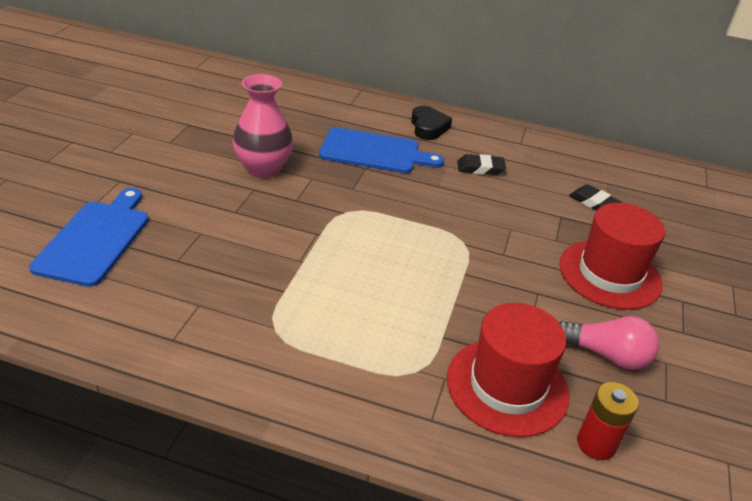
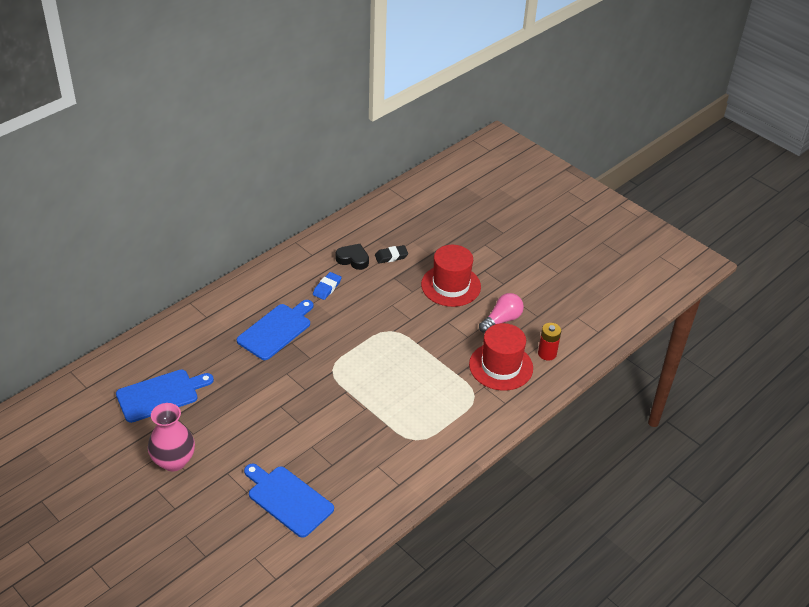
camera: 60 degrees left, 5 degrees up
pink vase [232,74,293,178] -> pink vase moved to [148,403,195,471]
black heart [411,106,452,140] -> black heart moved to [336,244,369,270]
black eraser [457,154,506,175] -> blue eraser [313,272,341,300]
none -> blue cutting board [116,369,214,423]

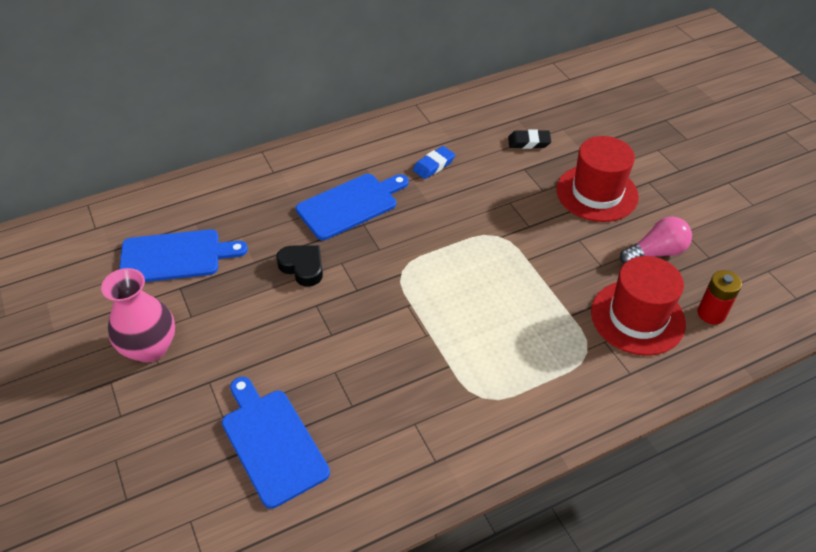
camera: 20 degrees right, 5 degrees up
black heart [336,244,369,270] -> black heart moved to [276,245,323,287]

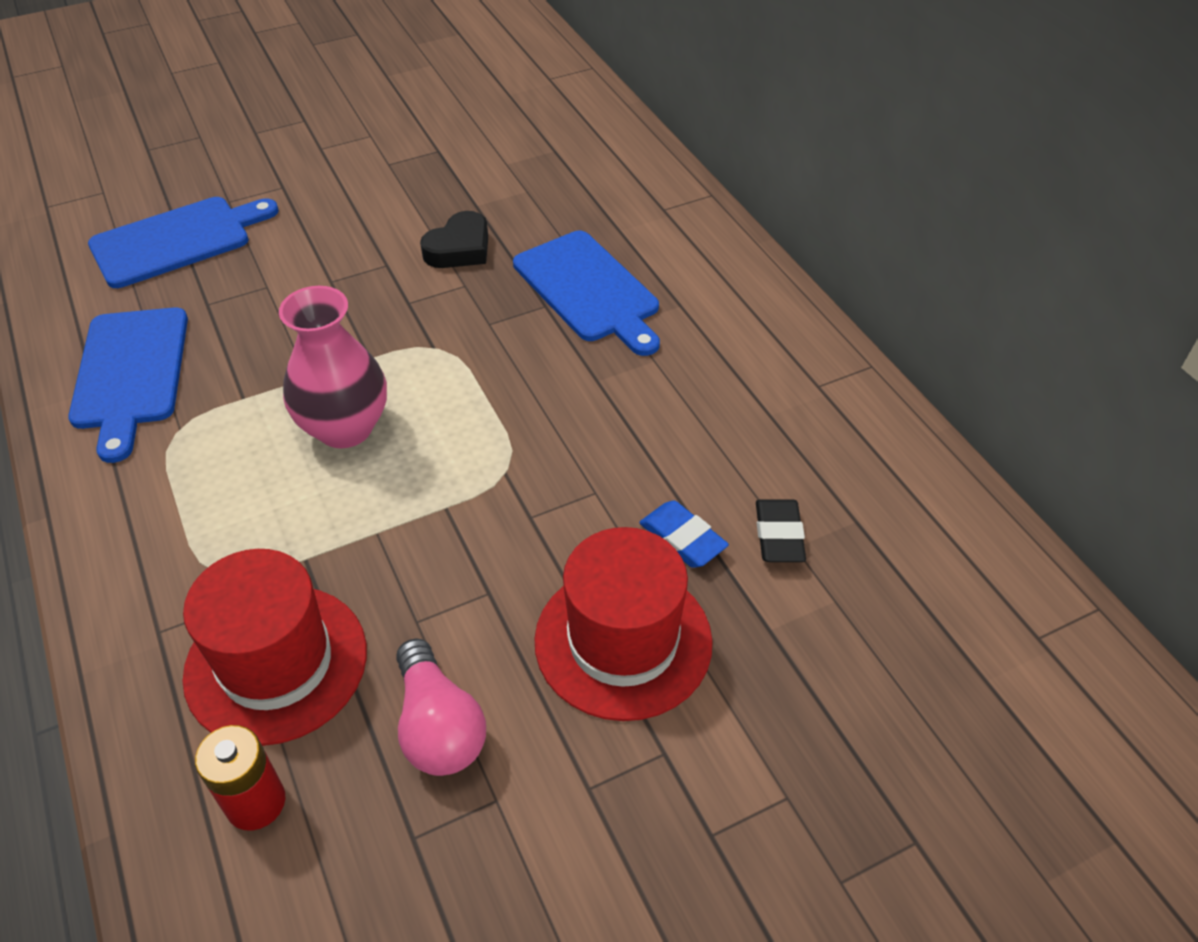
camera: 90 degrees right, 0 degrees up
pink vase [101,268,175,363] -> pink vase moved to [279,286,387,448]
blue cutting board [119,229,248,282] -> blue cutting board moved to [68,308,188,463]
blue eraser [413,146,455,179] -> blue eraser moved to [639,501,729,568]

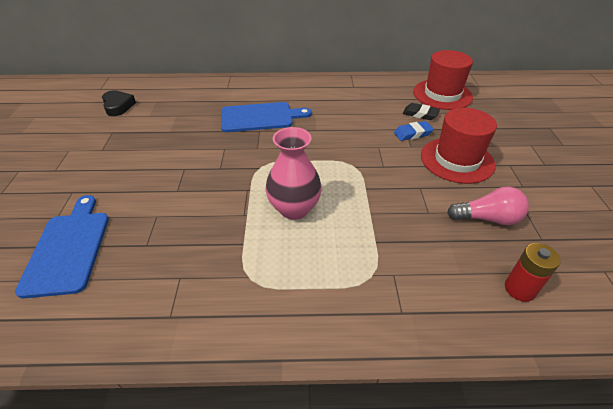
camera: 65 degrees left, 5 degrees down
blue cutting board [68,308,188,463] -> none
red hat [183,549,367,746] -> red hat moved to [413,50,473,110]
black heart [420,211,488,268] -> black heart moved to [102,90,136,116]

